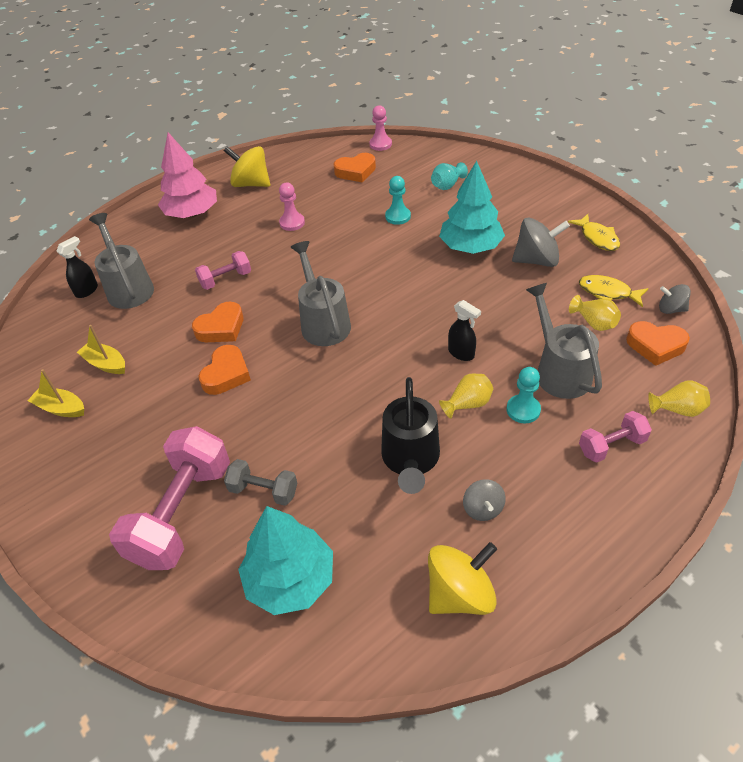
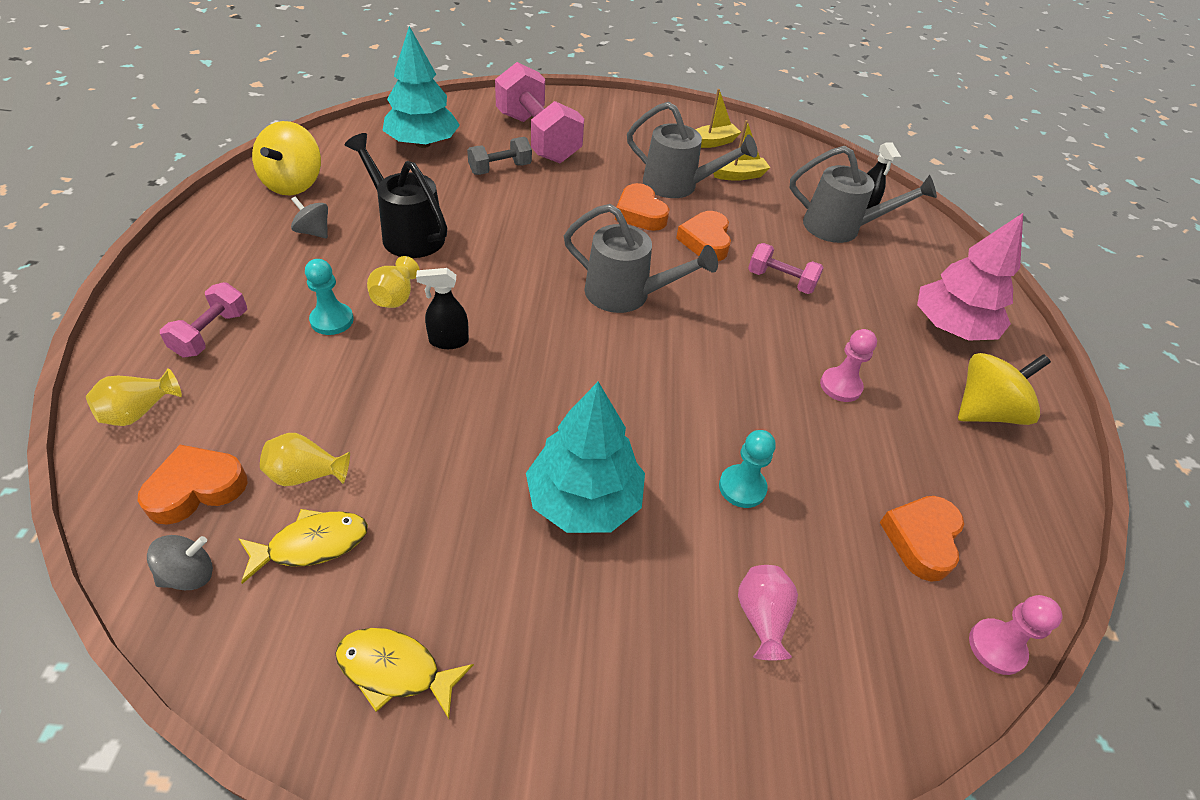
camera: 125 degrees right, 0 degrees up
pink dumbbell [195,251,251,290] -> pink dumbbell turned 75 degrees counterclockwise [748,243,824,294]
turquoise vase [431,162,468,190] -> pink vase [738,565,798,660]
grey spinning top [512,218,570,267] -> none
grey watering can [526,283,602,399] -> grey watering can moved to [627,102,758,198]

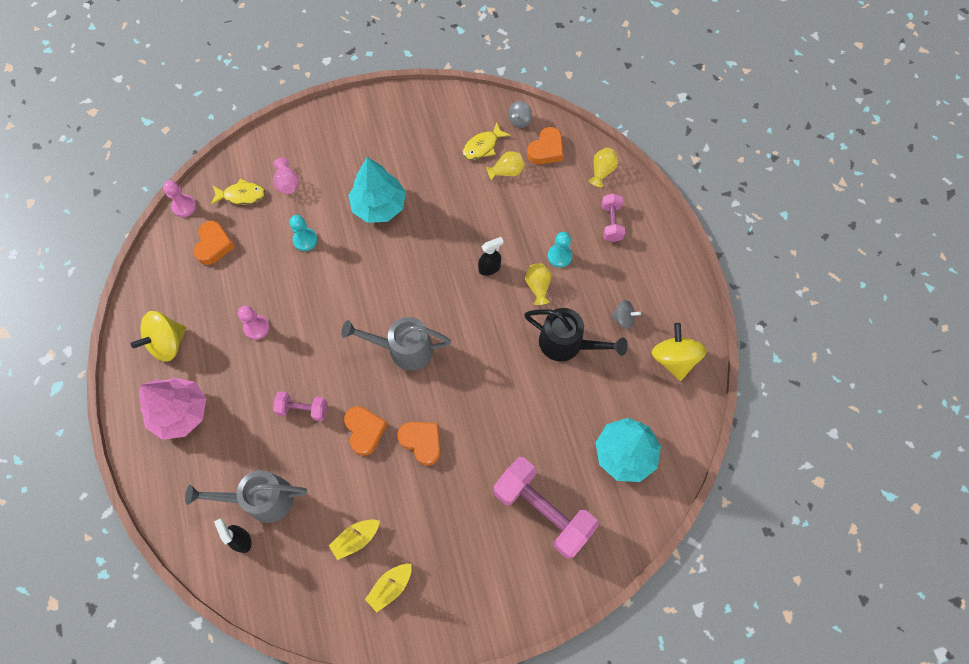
camera: 165 degrees right, 20 degrees up
yellow fish [336,628,474,719] -> yellow fish moved to [211,179,265,205]
grey dumbbell [467,137,532,175] -> none
grey watering can [627,102,758,198] -> none

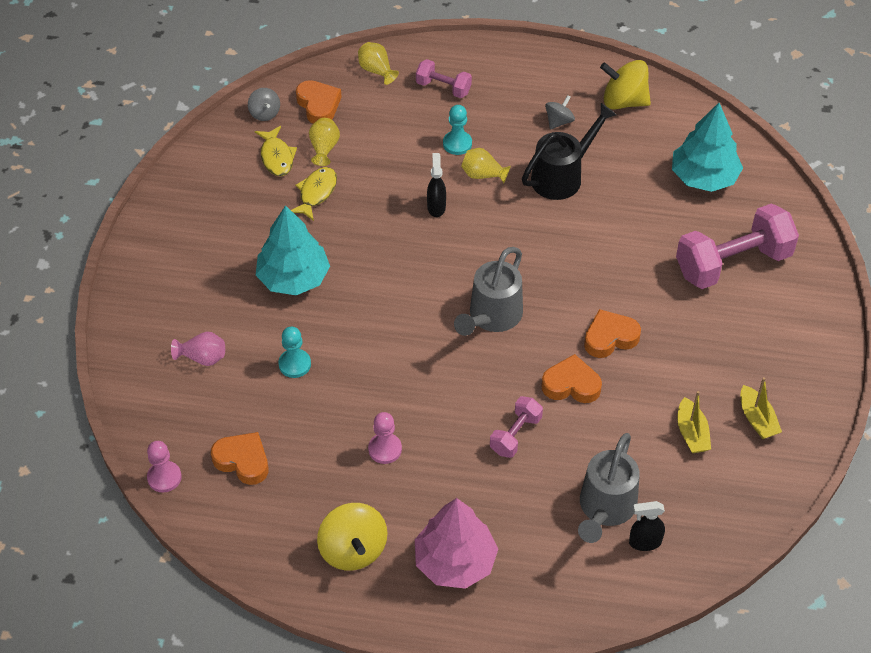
camera: 65 degrees left, 15 degrees down
yellow fish [211,179,265,205] -> yellow fish moved to [291,167,337,221]

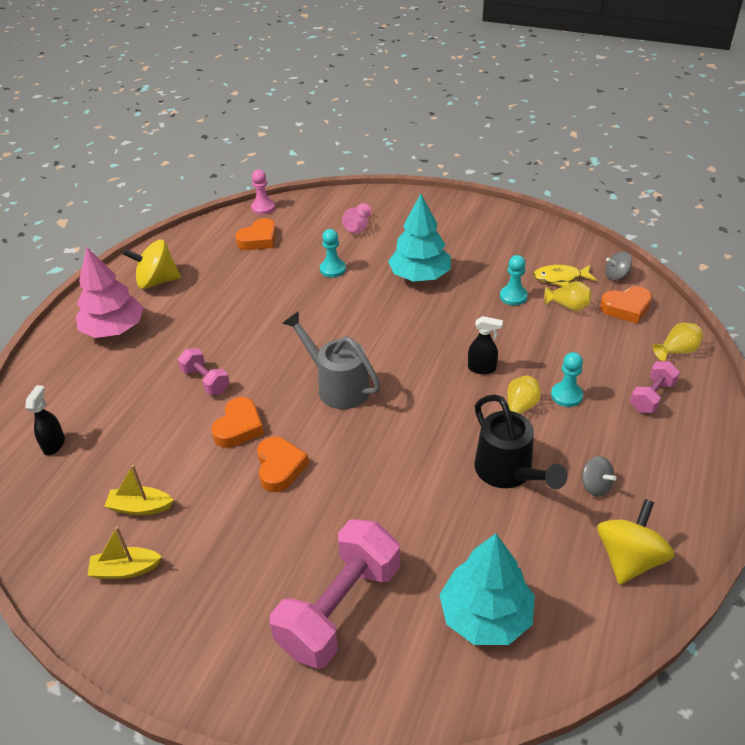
camera: 105 degrees right, 10 degrees down
yellow fish [291,167,337,221] -> turquoise pawn [500,255,528,305]
pink pawn [368,412,402,464] -> none
grey watering can [578,433,640,543] -> none
pink dumbbell [676,203,799,289] -> pink dumbbell turned 45 degrees clockwise [270,519,400,669]

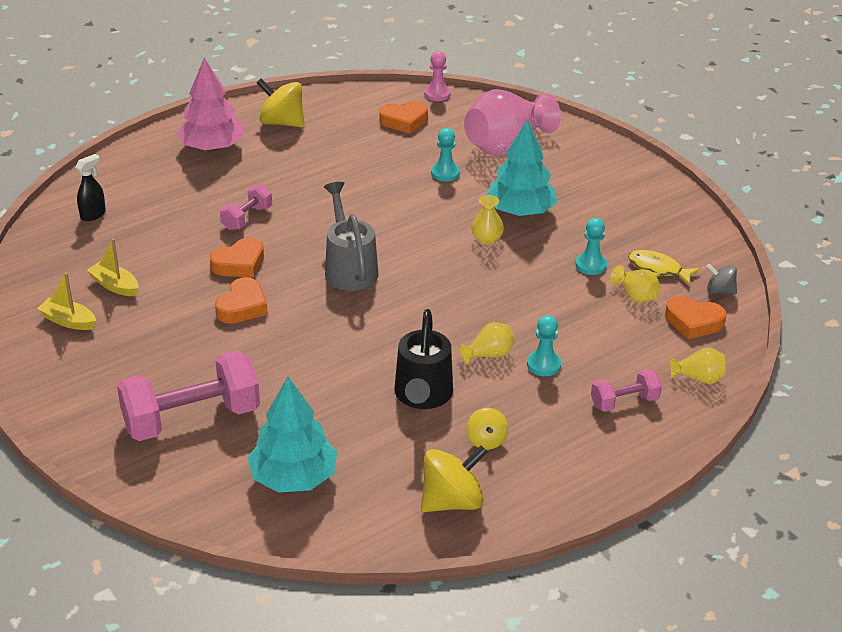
camera: 30 degrees right, 5 degrees down
pink dumbbell [178,348,230,395] -> pink dumbbell turned 45 degrees clockwise [220,184,272,230]
pink vase [342,203,371,234] -> pink vase [464,89,561,156], size x2.21
black spray bottle [468,316,503,375] -> none
grey spinning top [582,456,616,497] -> yellow spinning top [467,408,508,450]
none -> yellow vase [471,195,504,245]

